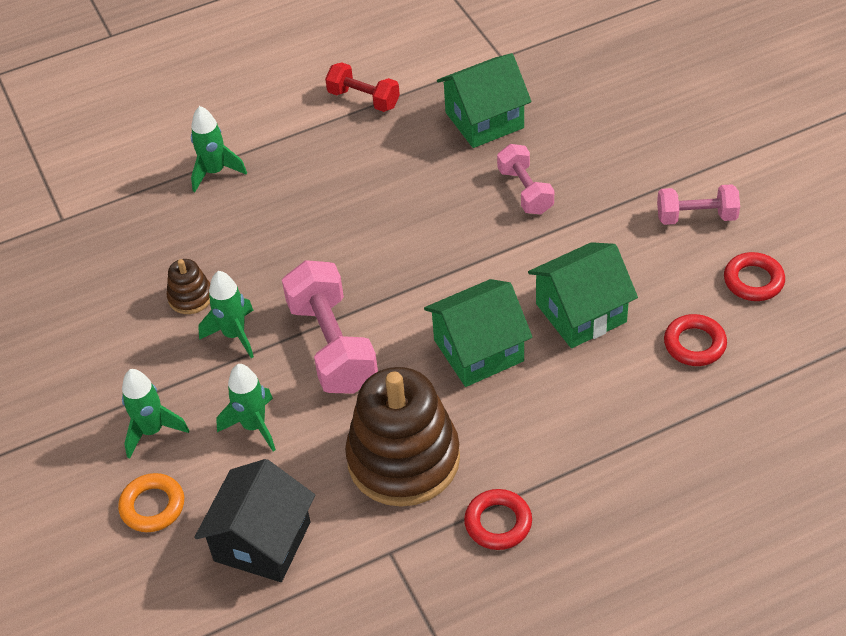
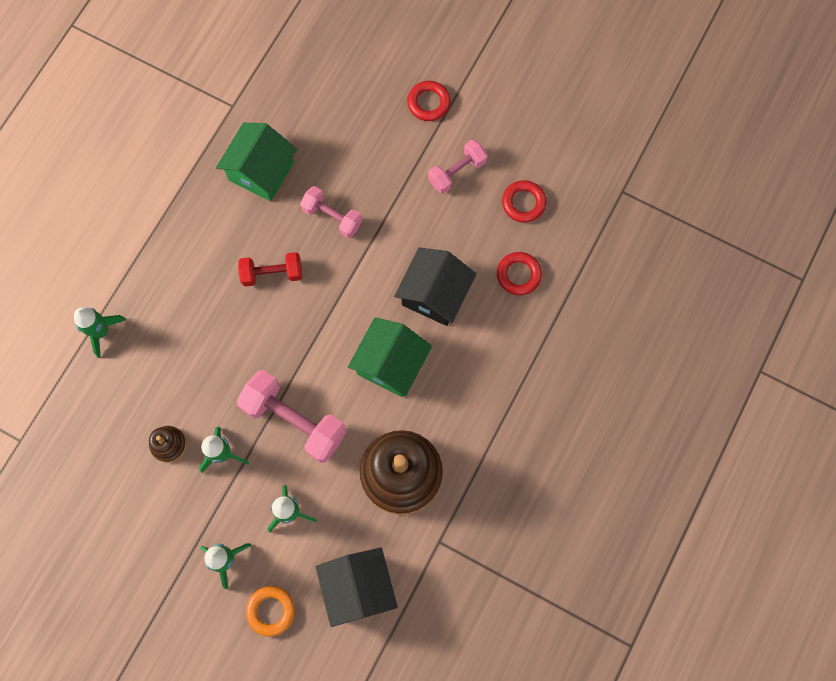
camera: 40 degrees left, 25 degrees up
red dumbbell [325,62,400,112] -> red dumbbell moved to [238,252,302,286]
red ring [464,489,532,550] -> red ring moved to [407,81,451,121]
green house [528,242,638,348] -> black house [394,247,476,326]

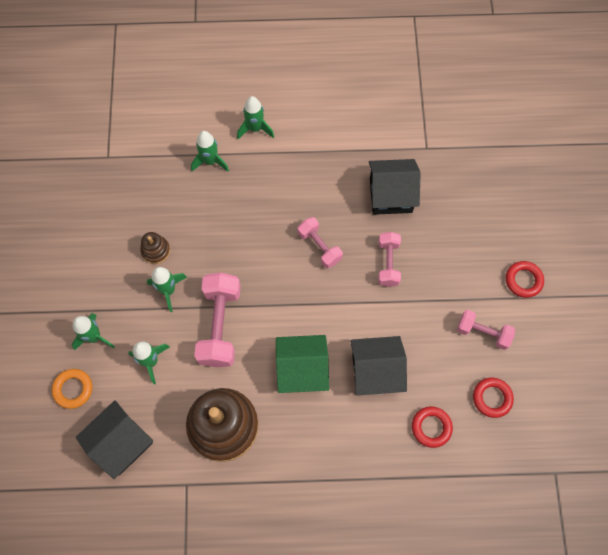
camera: 60 degrees right, 5 degrees down
green house [216,123,297,201] -> black house [369,159,421,215]
red dumbbell [238,252,302,286] -> pink dumbbell [298,217,343,268]
none -> green rocket [237,96,274,139]

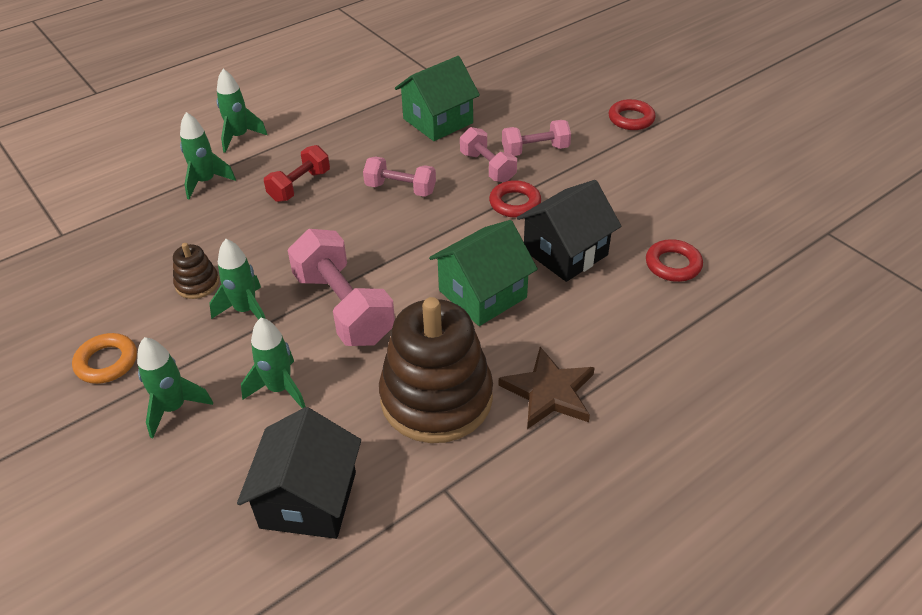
camera: 35 degrees left, 25 degrees down
orange ring [52,369,92,409] -> orange ring moved to [72,333,137,384]
black house [369,159,421,215] -> green house [395,56,480,141]
pink dumbbell [457,310,515,350] -> pink dumbbell moved to [502,120,571,156]
red ring [473,378,514,418] -> red ring moved to [489,180,541,218]
none -> red dumbbell [264,145,330,202]
none -> brown star [499,347,595,429]

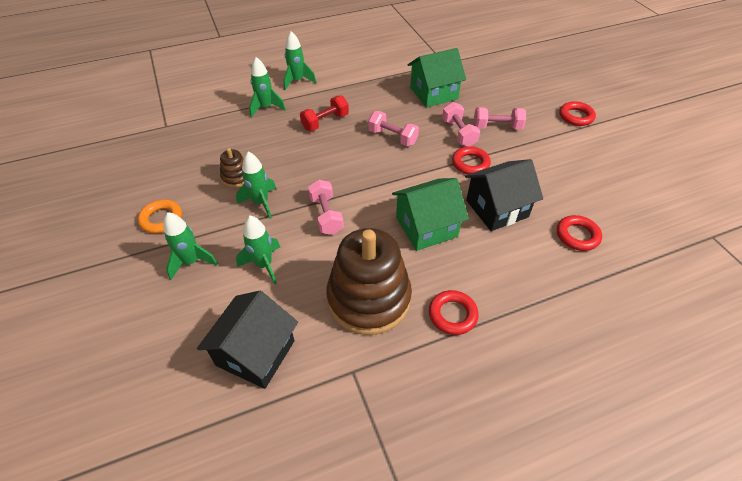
camera: 15 degrees right, 5 degrees up
pink dumbbell [287,229,395,346] -> pink dumbbell [308,179,344,235], size x0.60
brown star [499,347,595,429] -> red ring [429,290,479,335]

